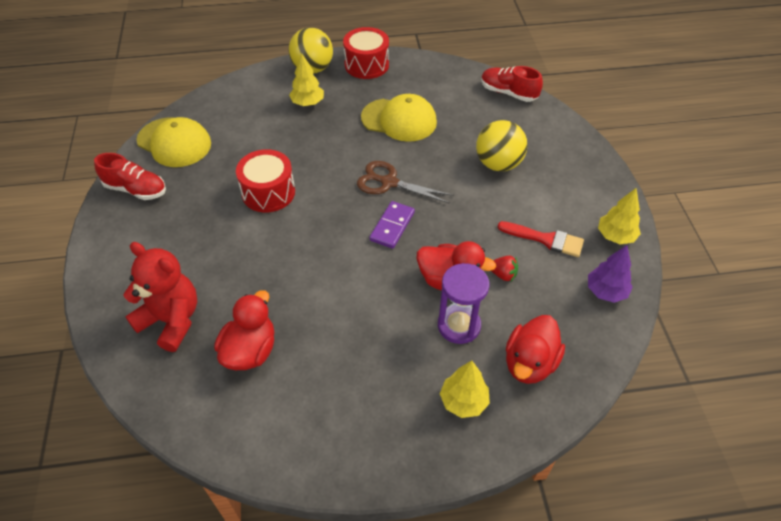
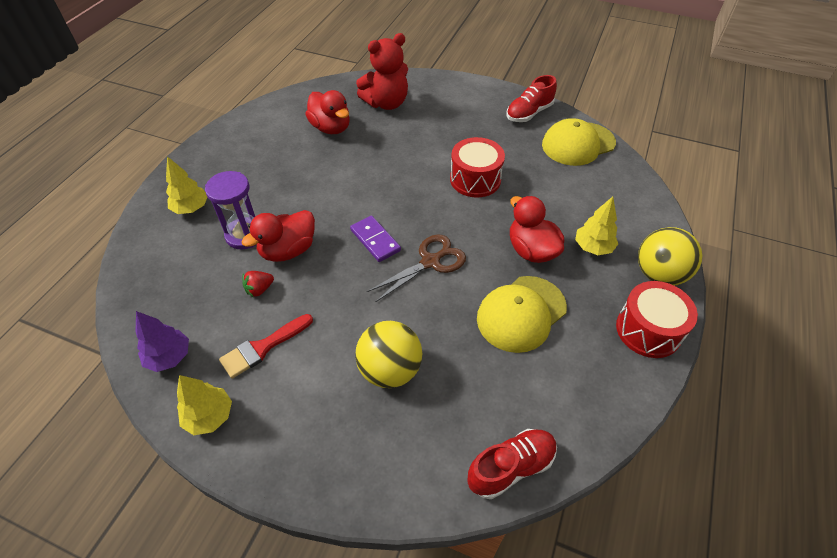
camera: 120 degrees right, 0 degrees up
red duck [506,315,565,384] -> red duck moved to [510,196,564,263]

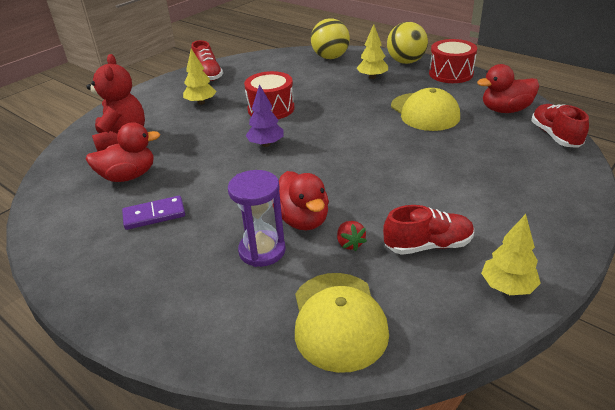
camera: 70 degrees left, 15 degrees down
purple tree [136,311,189,372] -> purple tree moved to [245,84,284,147]
yellow tree [166,156,207,214] -> yellow tree moved to [183,49,216,105]
red brush [219,314,313,379] -> red shoe [383,205,474,255]
purple domino [350,215,401,262] -> purple domino moved to [122,196,185,230]
yellow ball [355,321,422,388] -> yellow ball moved to [311,18,350,59]
brown scissors [367,234,466,302] -> none
red duck [510,196,564,263] -> red duck moved to [477,64,539,113]
yellow cap [542,118,616,166] -> yellow cap moved to [295,273,389,373]

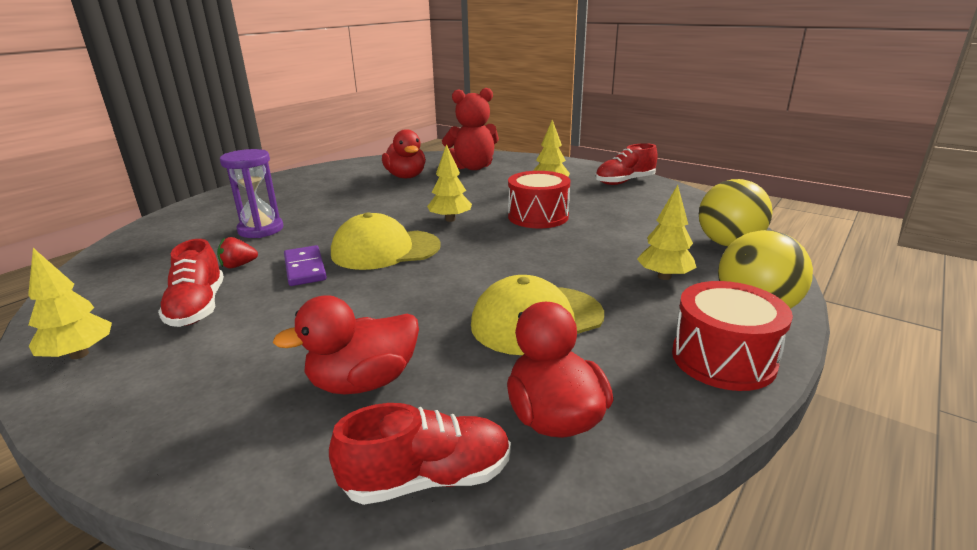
camera: 85 degrees right, 10 degrees down
purple domino [122,196,185,230] -> purple domino moved to [284,245,327,286]
purple tree [245,84,284,147] -> yellow tree [427,144,472,222]
red duck [272,171,329,230] -> red duck moved to [273,295,419,394]
yellow cap [295,273,389,373] -> yellow cap moved to [331,212,440,270]

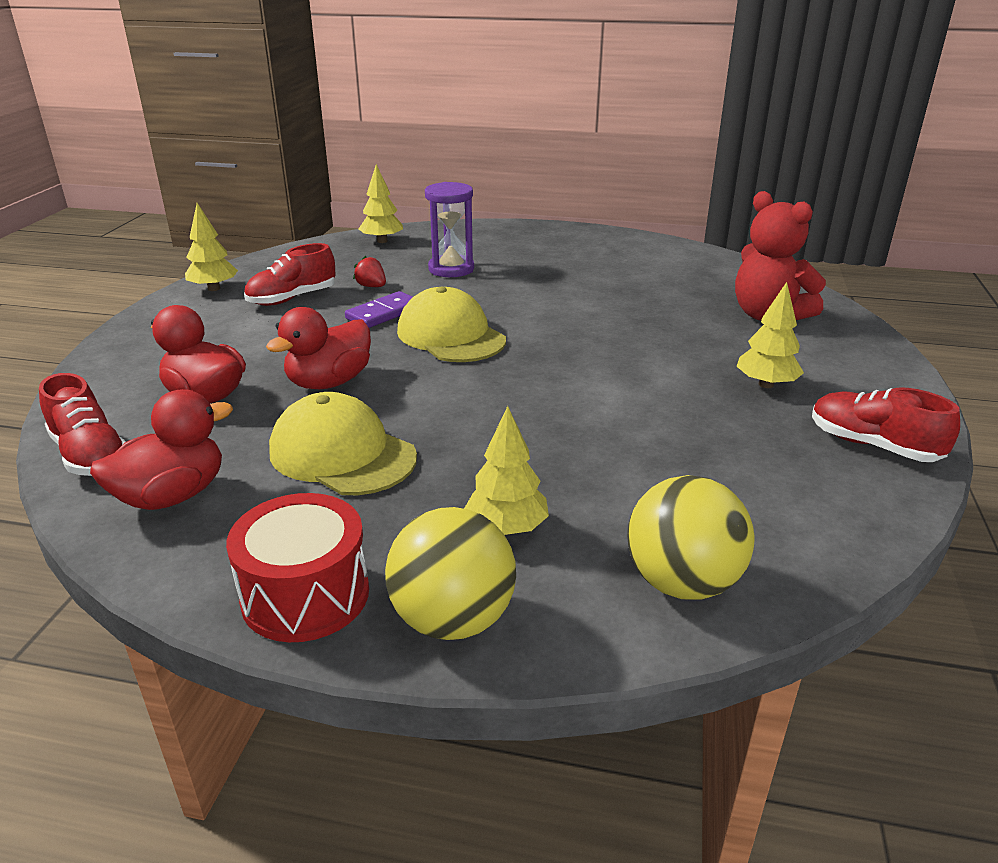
camera: 65 degrees right, 5 degrees up
red duck [382,129,426,178] -> red duck moved to [266,307,371,389]
yellow tree [427,144,472,222] -> yellow tree moved to [359,164,403,243]
red drum [508,171,570,228] -> none

